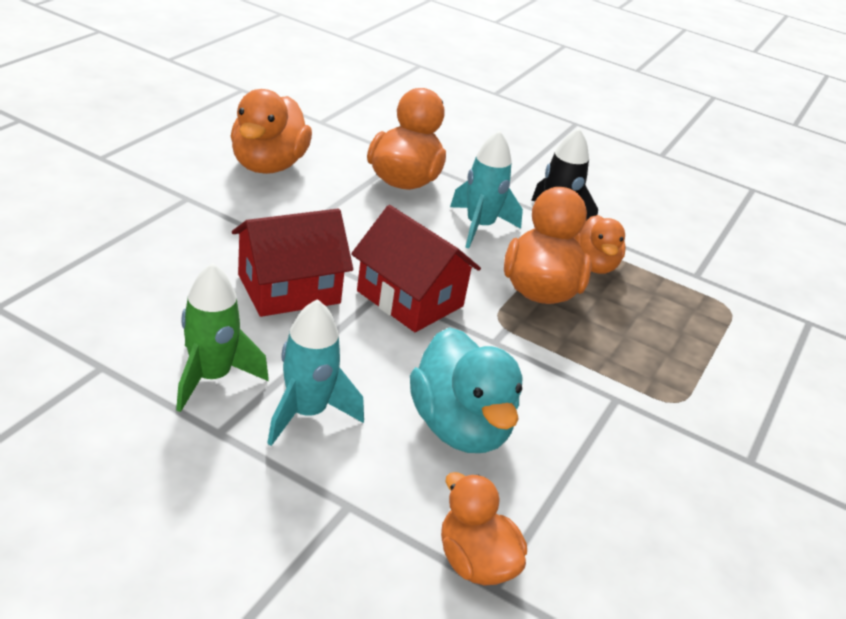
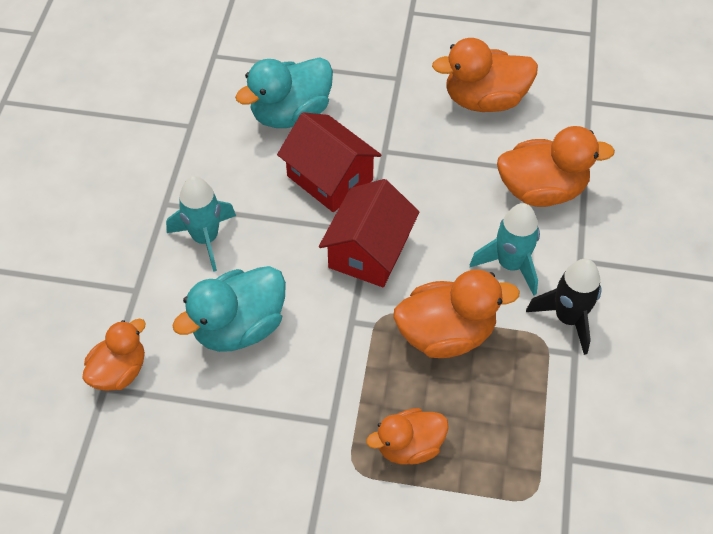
camera: 75 degrees right, 20 degrees up
green rocket [176,263,269,412] -> none
orange duck [574,215,626,274] -> orange duck moved to [366,408,449,465]
none -> turquoise duck [235,57,333,128]

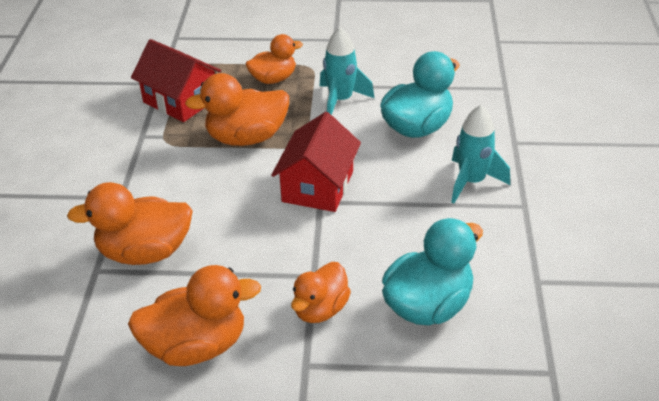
camera: 175 degrees right, 15 degrees down
orange duck [82,318,146,391] -> orange duck moved to [291,262,351,323]
red house [277,112,381,212] -> red house moved to [131,39,221,122]
turquoise rocket [470,203,540,295] -> turquoise rocket moved to [320,27,374,115]
black rocket [526,259,601,355] -> none

